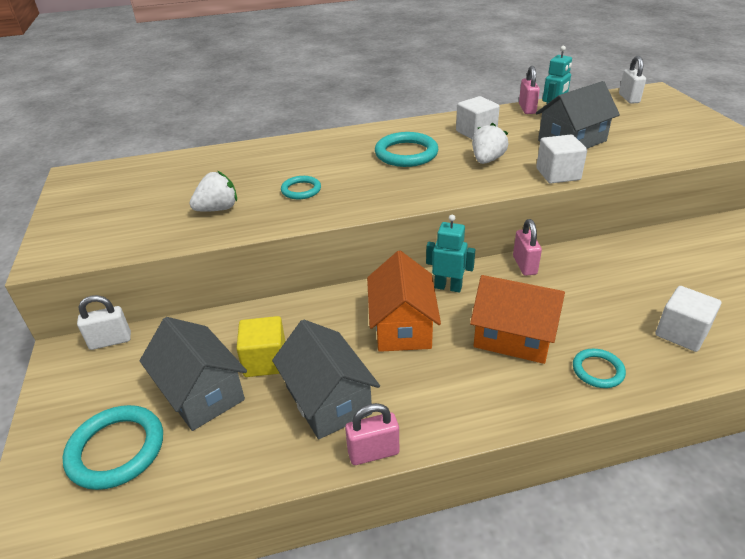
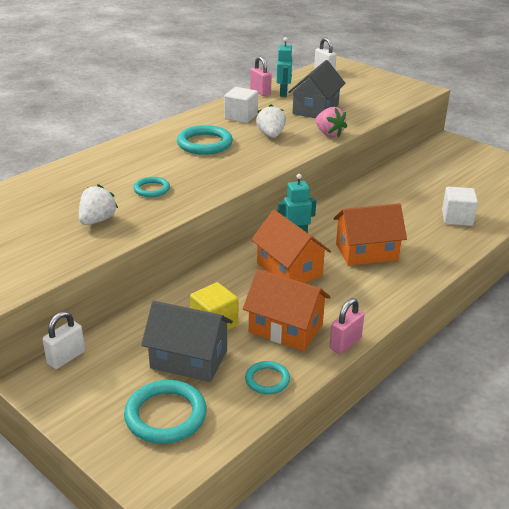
camera: 35 degrees left, 5 degrees down
grey house [272,320,380,439] -> orange house [243,269,331,351]
pink padlock [513,219,542,276] -> none
white cube [536,134,587,184] -> pink strawberry [315,107,347,137]
turquoise ring [573,349,626,388] -> turquoise ring moved to [245,361,290,394]

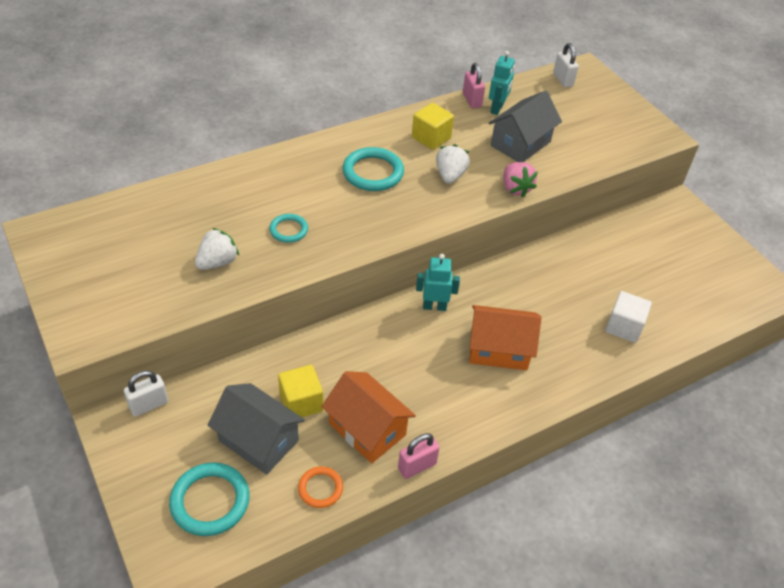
camera: 15 degrees right, 15 degrees up
white cube [224,87,258,123] -> yellow cube [412,103,454,150]
turquoise ring [245,361,290,394] -> orange ring [298,466,343,508]
orange house [251,210,331,283] -> none

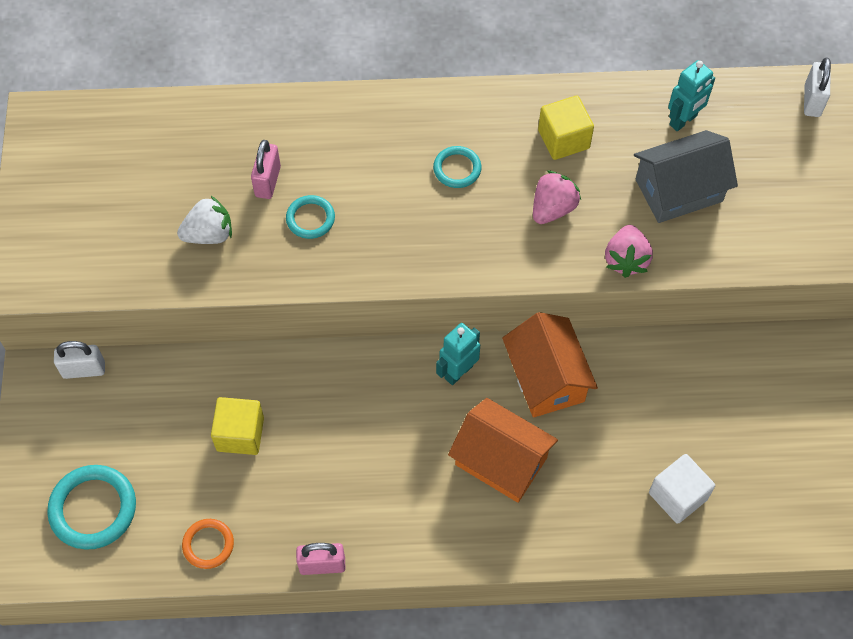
camera: 30 degrees right, 15 degrees up
grey house [208,383,305,475] -> none
orange house [322,371,416,463] -> orange house moved to [502,312,598,418]
turquoise ring [343,147,404,191] -> turquoise ring [433,146,481,188], size x0.58
turquoise robot [416,254,460,311] -> turquoise robot turned 75 degrees counterclockwise [436,323,480,385]
white strawberry [436,144,470,184] -> pink strawberry [533,171,581,224]
pink padlock [463,63,485,109] -> pink padlock moved to [251,140,281,199]

